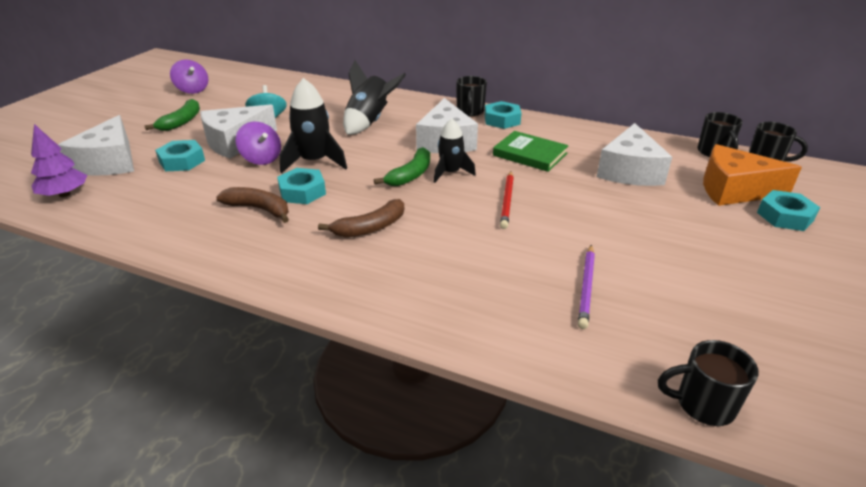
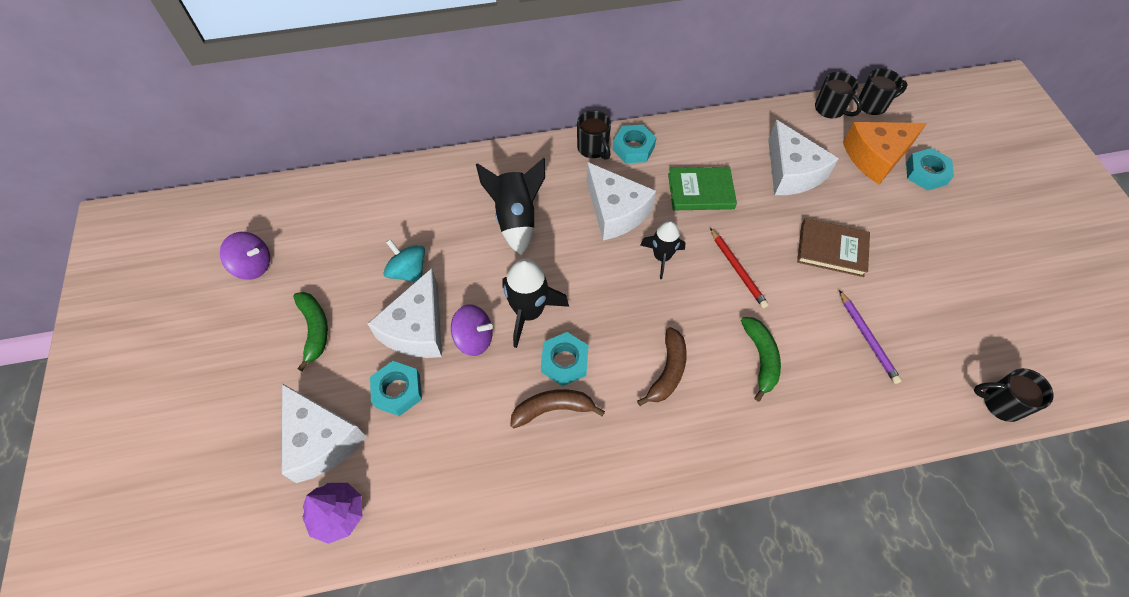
camera: 35 degrees left, 25 degrees up
green banana [374,147,430,186] -> green banana moved to [741,317,781,402]
black mug [658,340,759,426] -> black mug turned 45 degrees clockwise [974,368,1053,422]
none -> brown book [797,218,870,277]

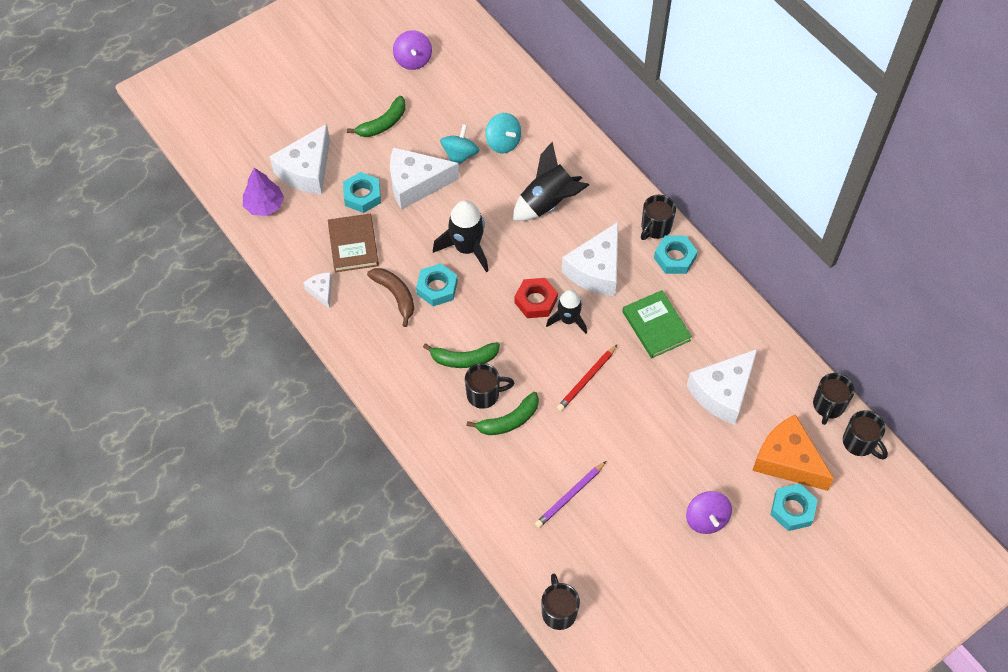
camera: 65 degrees right, 0 degrees up
purple spinning top [451,304,493,356] -> purple spinning top moved to [686,491,732,534]
brown banana [637,327,687,406] -> green banana [423,342,500,368]
brown book [797,218,870,277] -> brown book moved to [328,214,379,272]
none -> white cheese [303,272,332,309]
none -> black mug [465,363,514,409]
none -> turquoise spinning top [485,113,521,153]
none -> red nut [515,278,558,318]

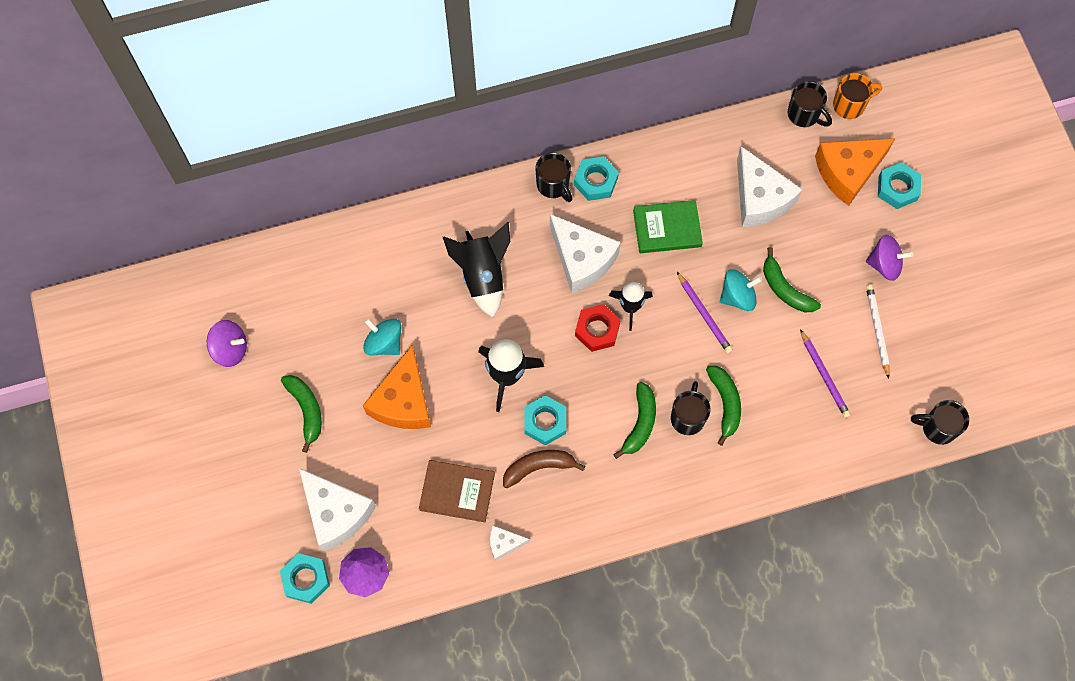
camera: 70 degrees left, 10 degrees up
turquoise nut [343,172,381,213] -> turquoise nut moved to [280,553,330,604]
white cheese [390,147,459,210] -> orange cheese [363,344,431,429]
turquoise spinning top [485,113,521,153] -> turquoise spinning top moved to [720,269,762,311]
red pencil [557,345,617,411] -> purple pencil [677,272,733,354]
black mug [843,410,888,459] -> orange mug [833,73,882,119]
none -> green banana [763,247,821,312]
none -> white pencil [866,284,890,379]

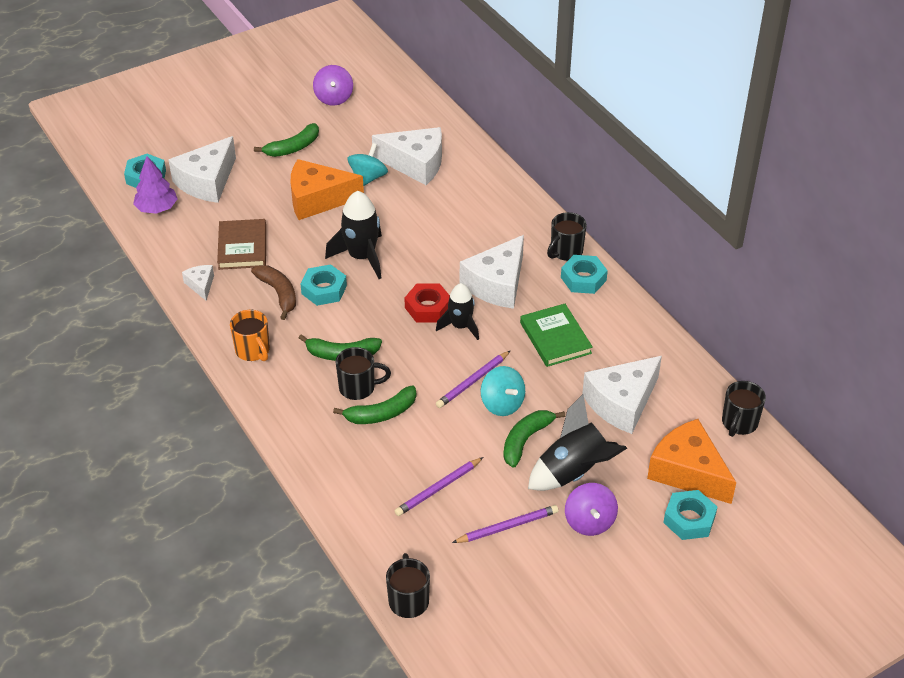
camera: 75 degrees right, 25 degrees down
black rocket [443,222,510,318] -> black rocket moved to [528,394,627,491]
orange mug [833,73,882,119] -> orange mug moved to [230,310,270,361]
white pencil [866,284,890,379] -> purple pencil [452,505,558,543]
none -> white cheese [372,127,442,185]

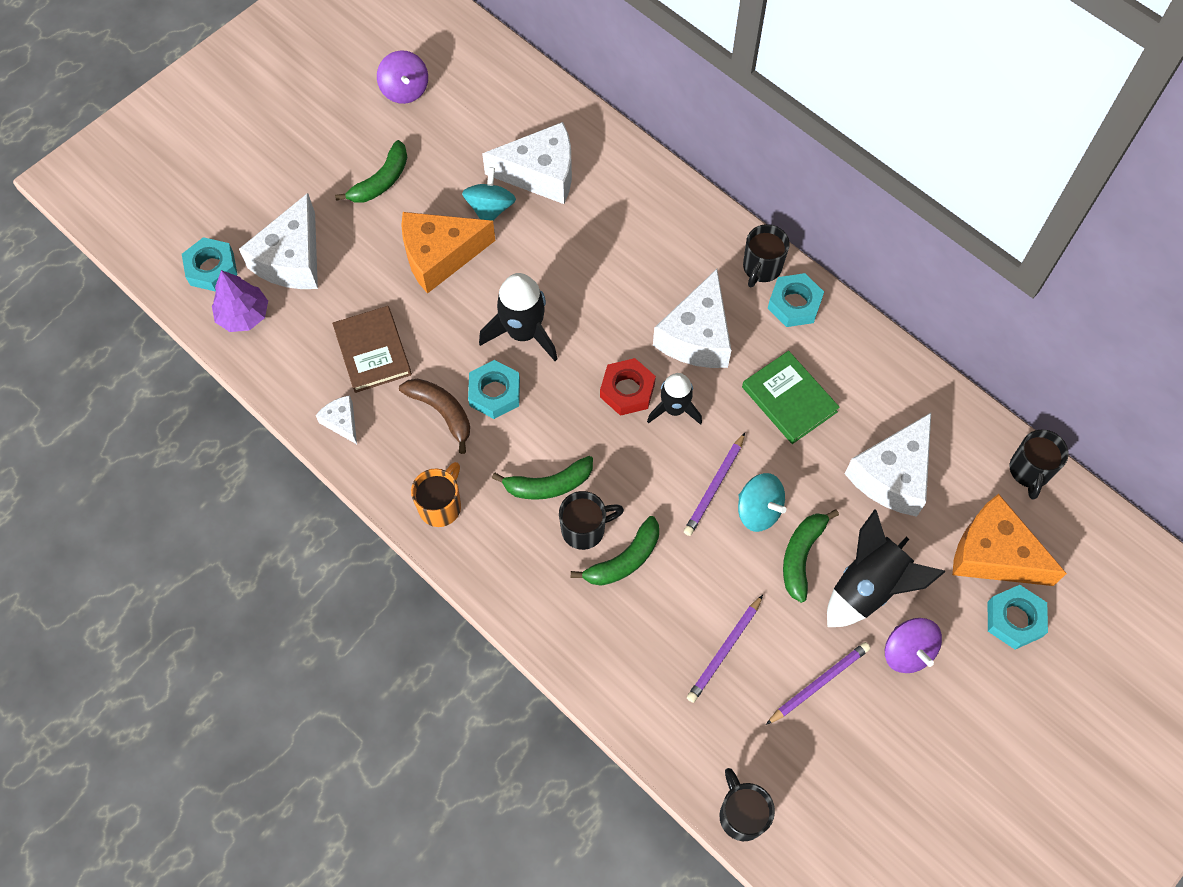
camera: 15 degrees left, 20 degrees up
orange mug [230,310,270,361] -> orange mug turned 105 degrees counterclockwise [411,462,461,527]

